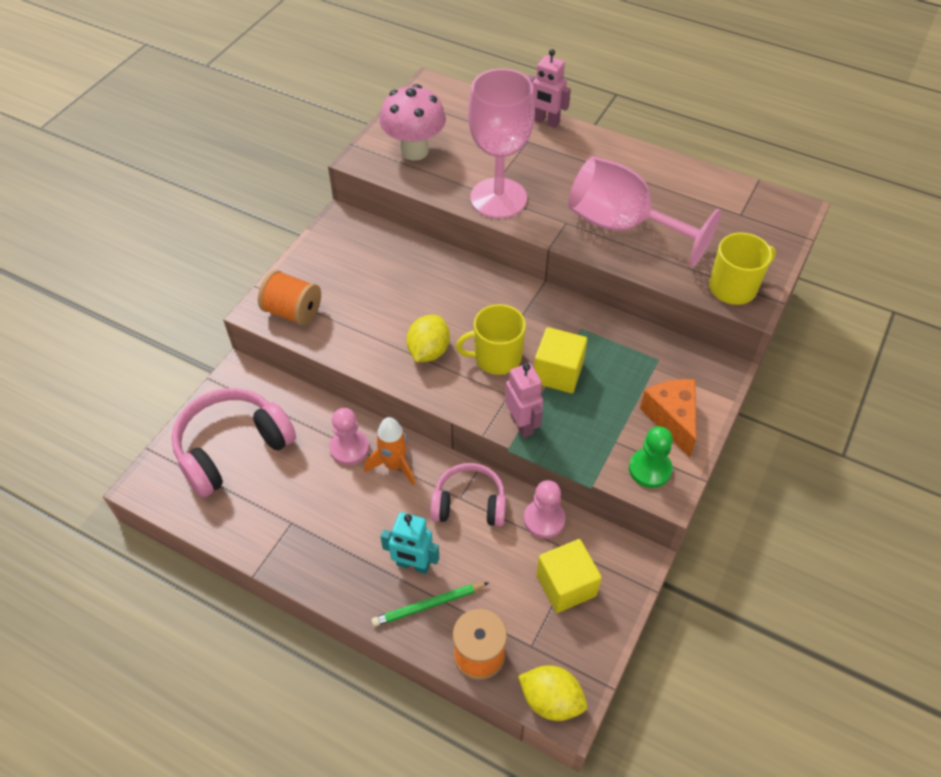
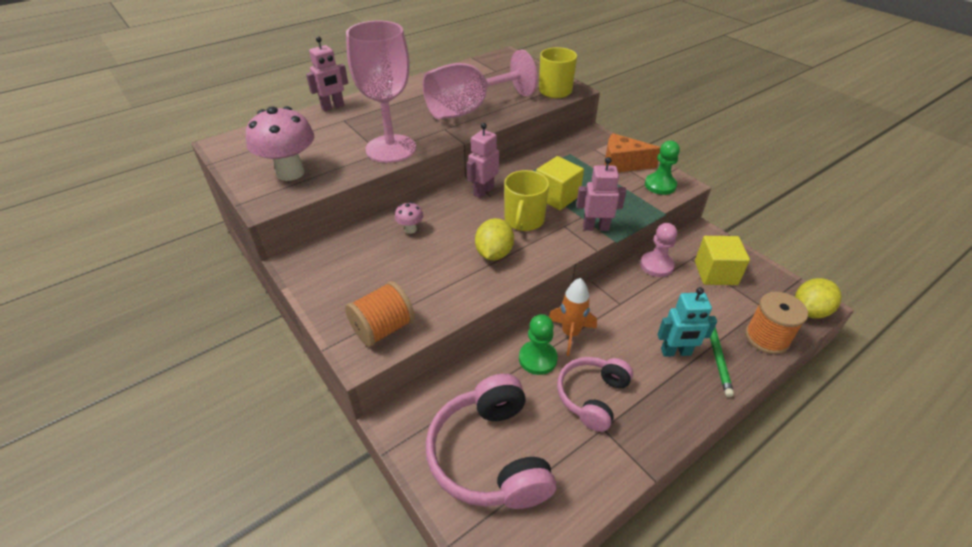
camera: 65 degrees left, 10 degrees down
pink pawn [329,408,369,465] -> green pawn [519,314,558,375]
turquoise robot [381,512,439,574] -> turquoise robot turned 45 degrees clockwise [657,287,717,357]
yellow lemon [406,315,450,362] -> yellow lemon turned 60 degrees clockwise [475,218,514,261]
pink headphones [430,463,506,527] -> pink headphones moved to [557,357,633,432]
none -> pink mushroom [395,202,423,234]
none -> pink robot [467,123,499,198]

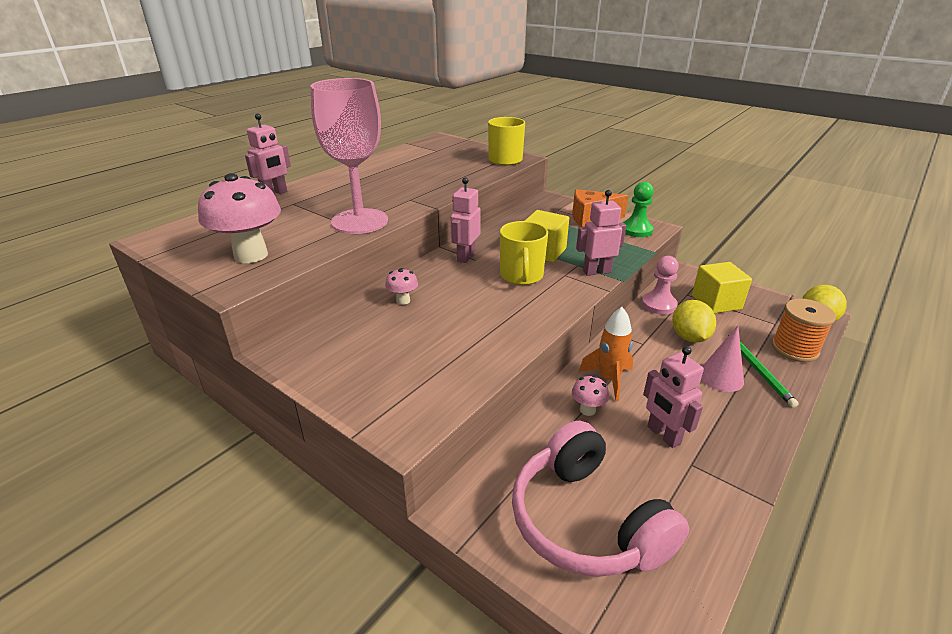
camera: 15 degrees left, 10 degrees down
orange spool [345,281,415,347] -> none
pink goblet [423,49,537,119] -> none
yellow lemon [475,218,514,261] -> yellow lemon moved to [672,300,716,343]
green pawn [519,314,558,375] -> pink mushroom [572,376,609,416]
pink headphones [557,357,633,432] -> pink robot [643,346,704,448]
turquoise robot [657,287,717,357] -> pink cone [701,326,744,392]

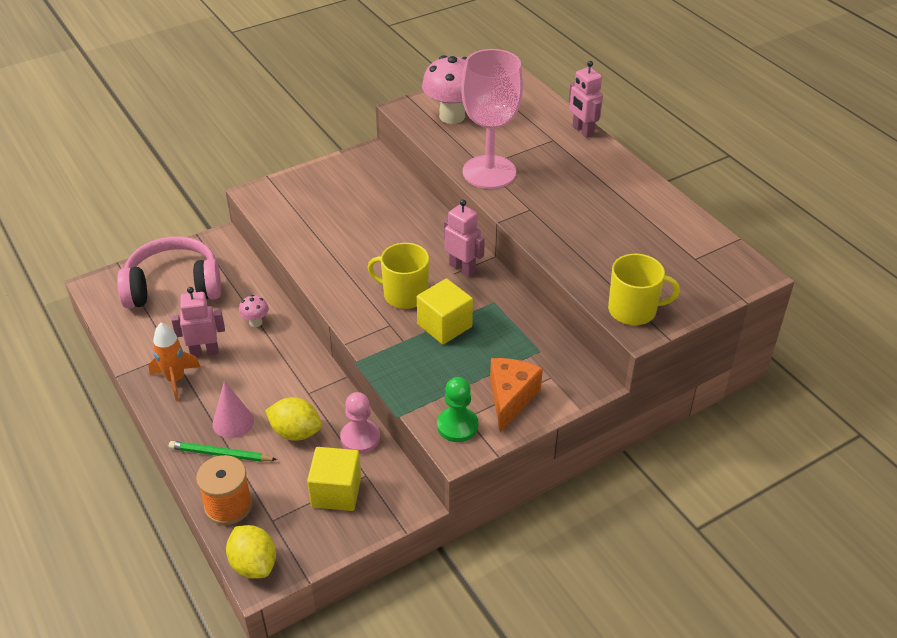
camera: 110 degrees right, 10 degrees up
pink mushroom [385,268,418,305] -> none
pink robot [576,190,626,276] -> none
orange rocket [579,307,633,401] -> orange rocket moved to [149,323,201,401]

